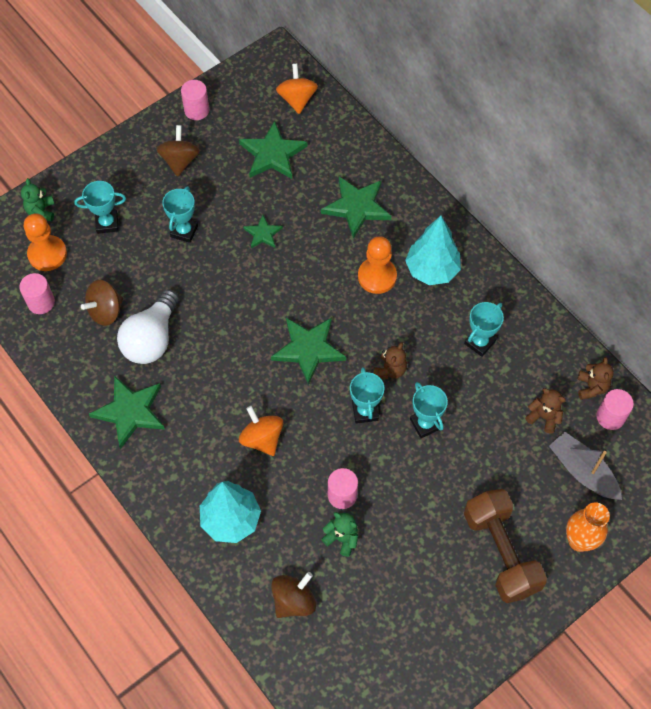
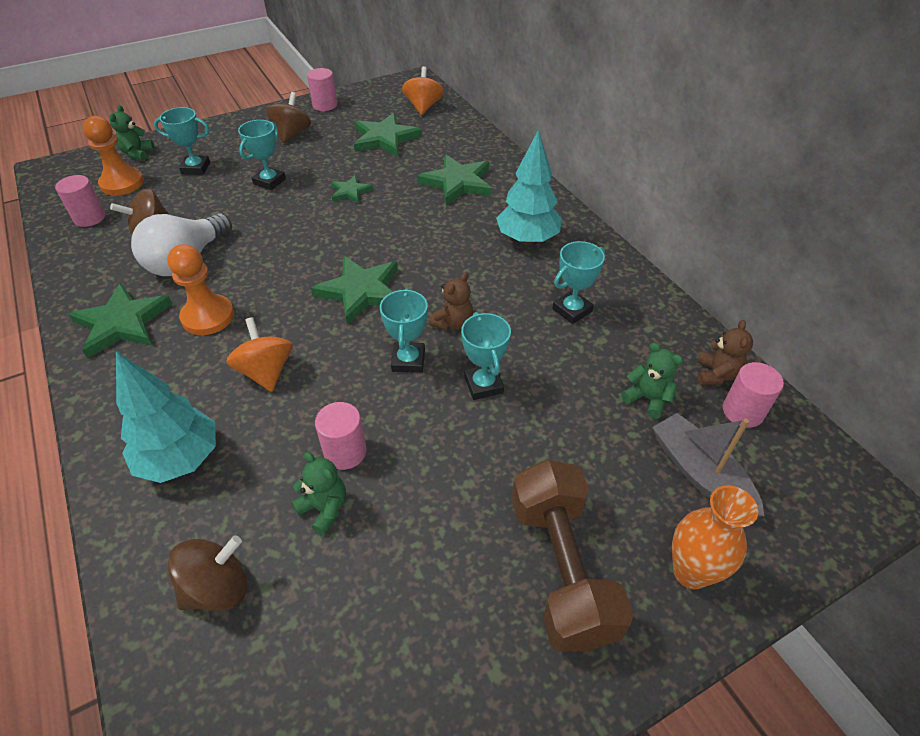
camera: 10 degrees right, 15 degrees down
orange pawn [358,236,397,294] -> orange pawn moved to [167,244,234,335]
brown teddy bear [525,388,566,433] -> green teddy bear [621,343,683,419]

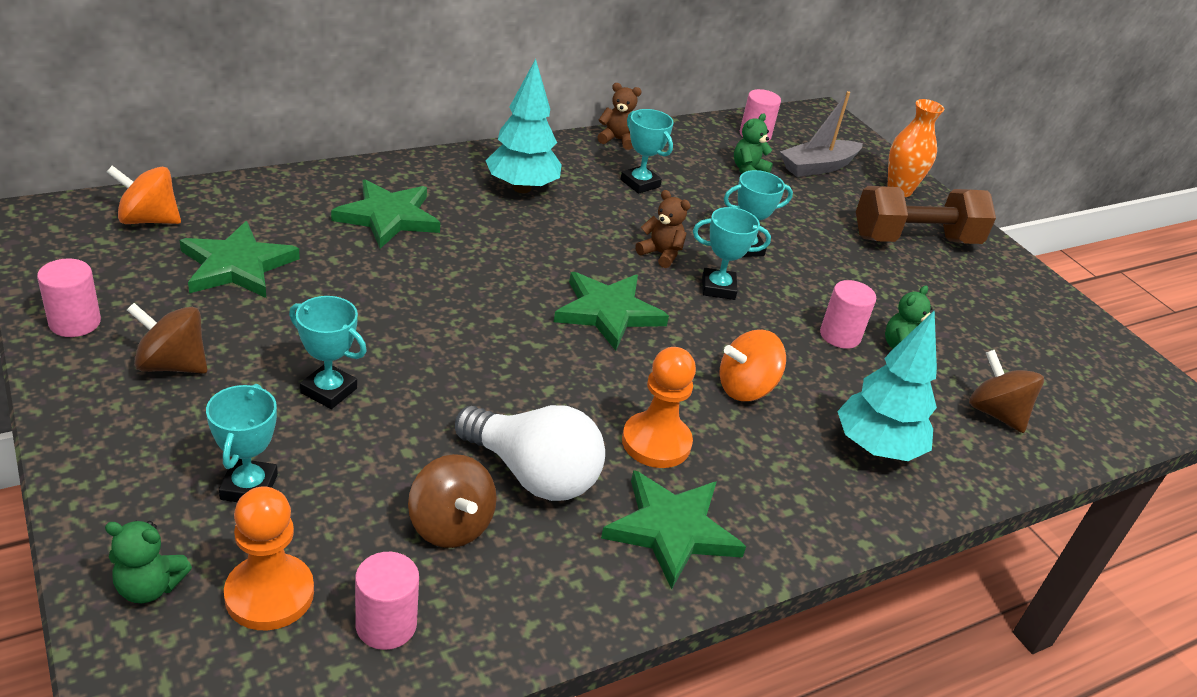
camera: 95 degrees left, 10 degrees down
green star [331,175,373,204] -> none
brown teddy bear [697,320,753,385] -> brown teddy bear moved to [597,83,642,150]

